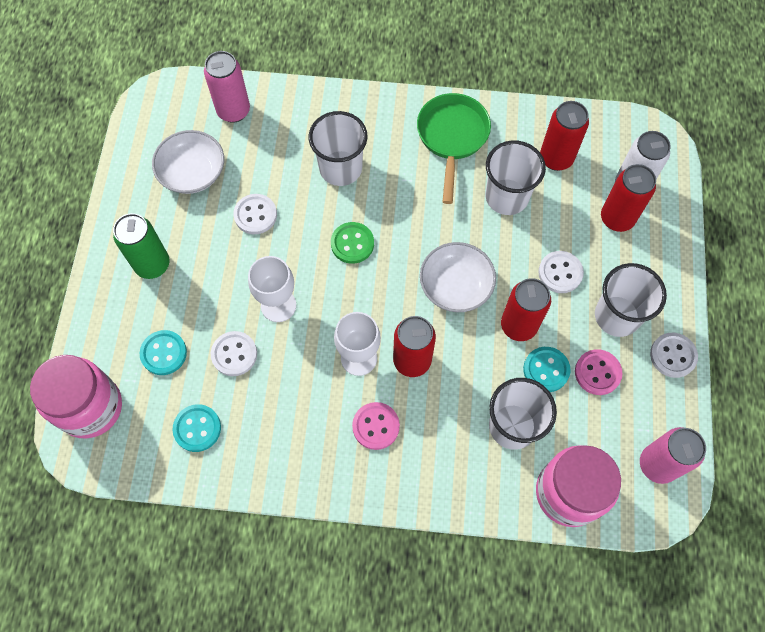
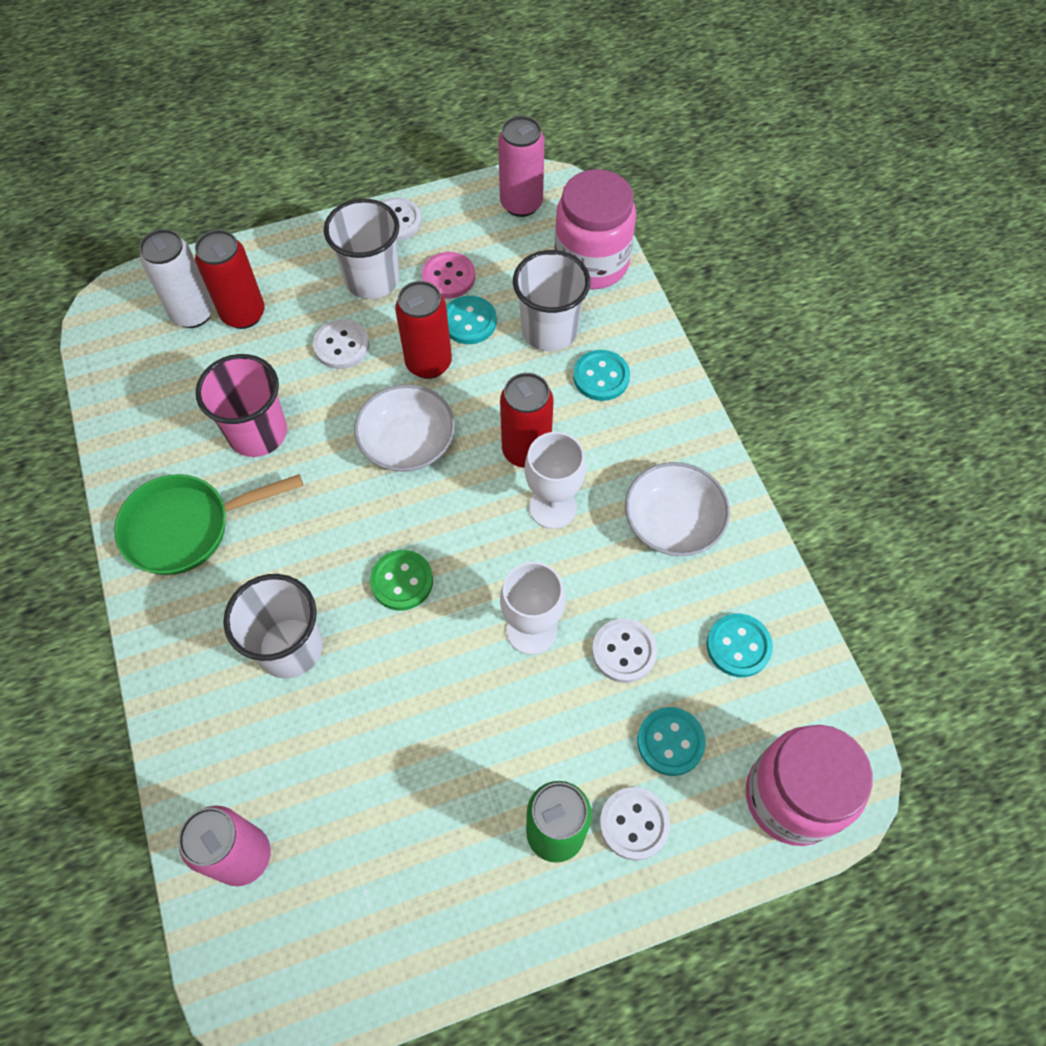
camera: 115 degrees left, 5 degrees down
white bowl [152,130,224,194] -> white bowl moved to [625,462,730,556]
white button [233,194,277,234] -> white button moved to [600,787,670,860]
pink button [352,402,400,450] -> none
white cup [486,140,546,215] -> pink cup [196,354,287,457]
red can [540,101,589,171] -> none
none -> turquoise button [573,350,630,401]

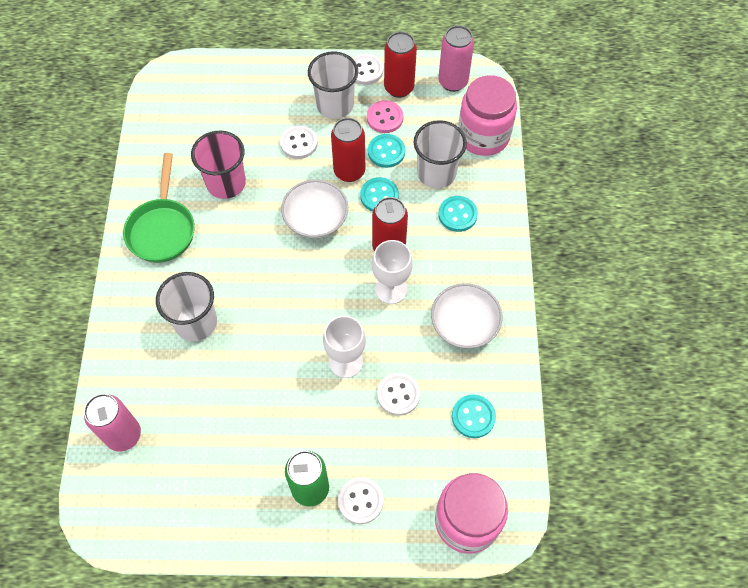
camera: 20 degrees right, 0 degrees up
green pan [114,474,303,575] -> green pan turned 90 degrees counterclockwise [123,153,195,263]
white can [139,229,214,328] -> none
red can [195,230,265,329] -> red can moved to [384,32,417,98]
green button [370,550,433,610] -> none
turquoise button [637,707,706,776] -> turquoise button moved to [360,177,399,212]

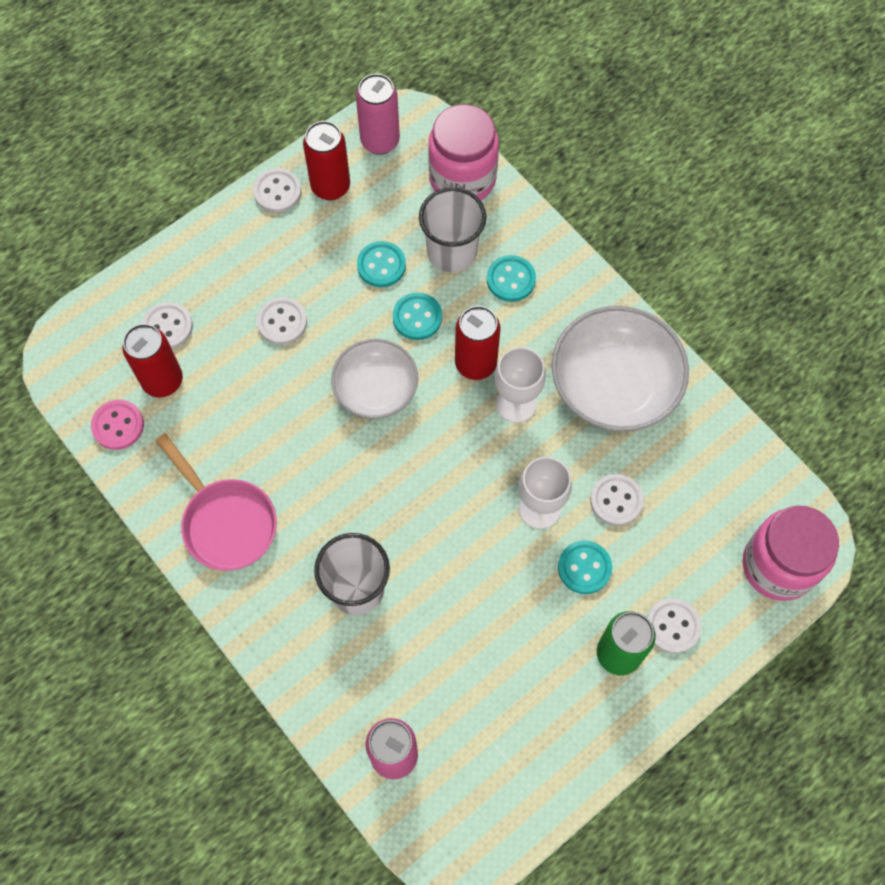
camera: 40 degrees left, 5 degrees up
green pan [123,153,195,263] -> pink pan [156,433,277,571]
pink cup [191,131,246,199] -> none
white cup [308,51,358,119] -> none
red can [331,118,365,182] -> red can moved to [123,324,183,397]
pink button [367,100,403,133] -> pink button moved to [91,400,144,450]
white bowl [431,283,503,349] -> white bowl [551,306,689,432], size x1.56
turquoise button [452,395,496,438] -> turquoise button moved to [558,540,612,594]
none -> white button [142,302,193,349]

